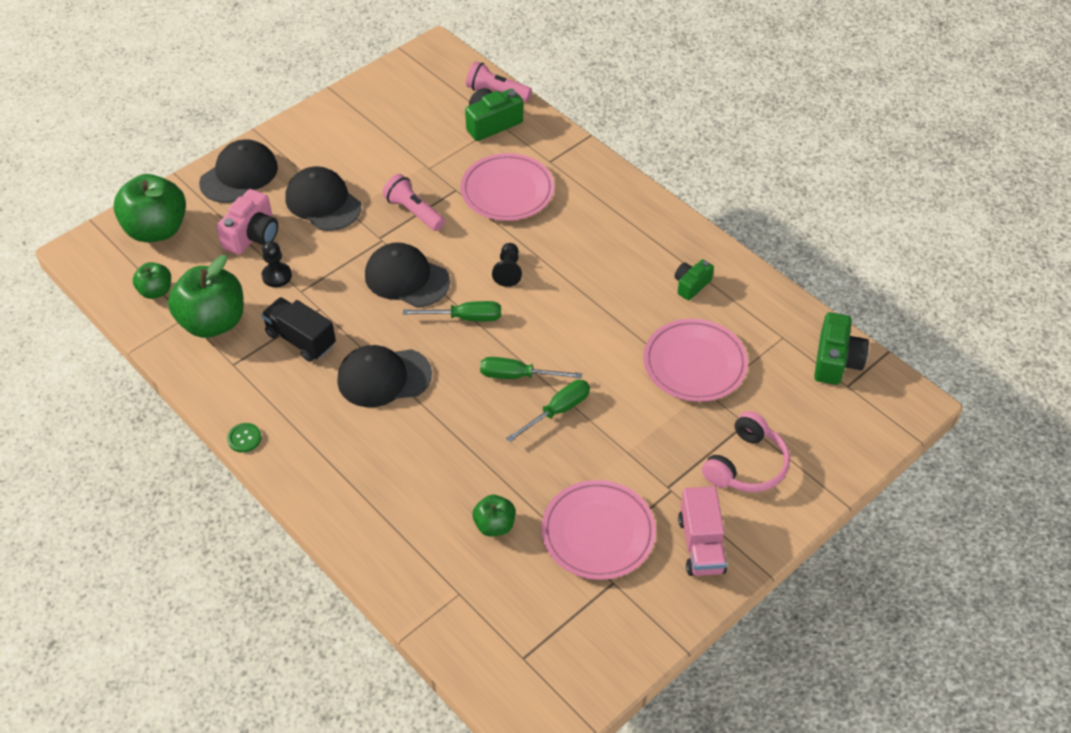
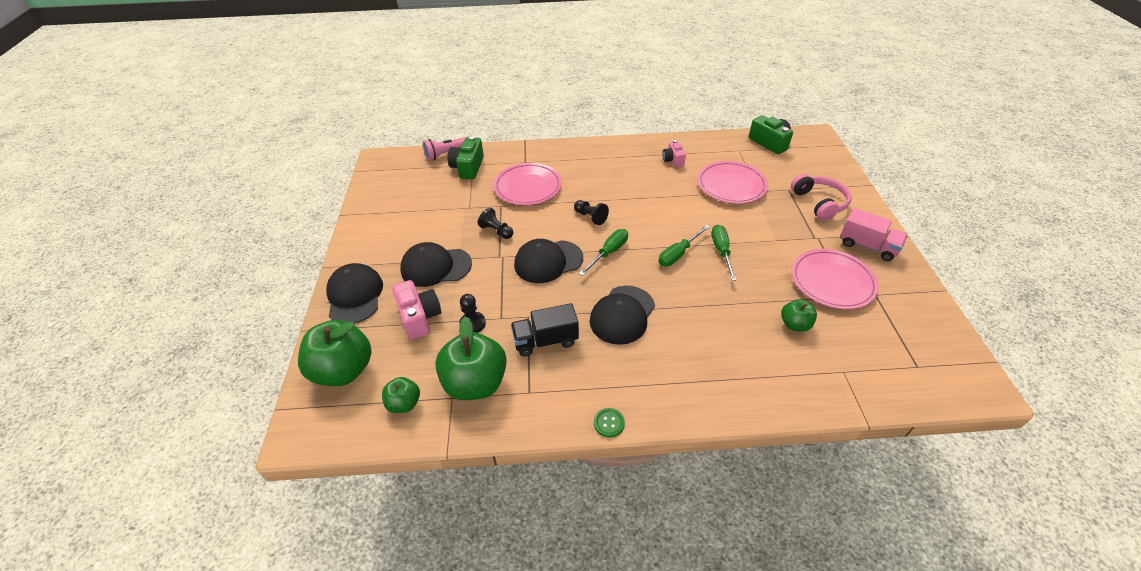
camera: 50 degrees left, 5 degrees down
pink flashlight [382,174,445,231] -> black pawn [478,208,513,239]
green camera [674,259,714,301] -> pink camera [662,140,686,167]

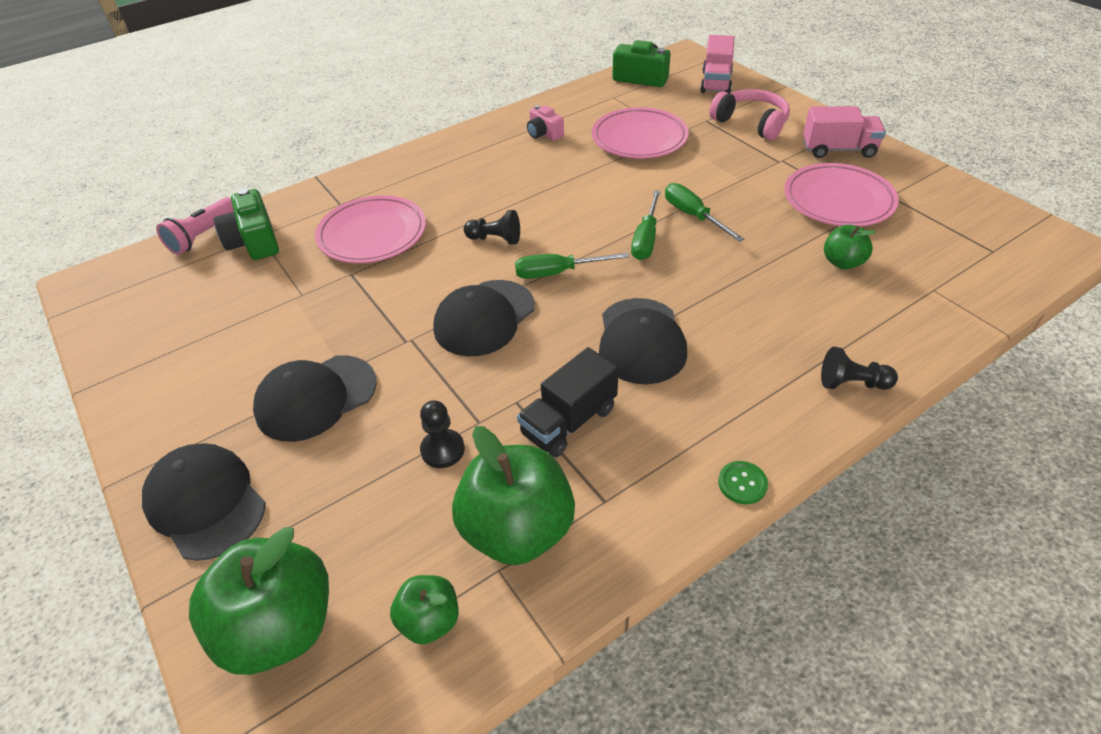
camera: 30 degrees left, 0 degrees up
pink camera [392,280,441,340] -> none
black pawn [478,208,513,239] -> black pawn moved to [821,346,898,390]
green screwdriver [579,229,628,276] -> green screwdriver turned 105 degrees counterclockwise [515,253,629,279]
none -> pink truck [700,35,734,94]

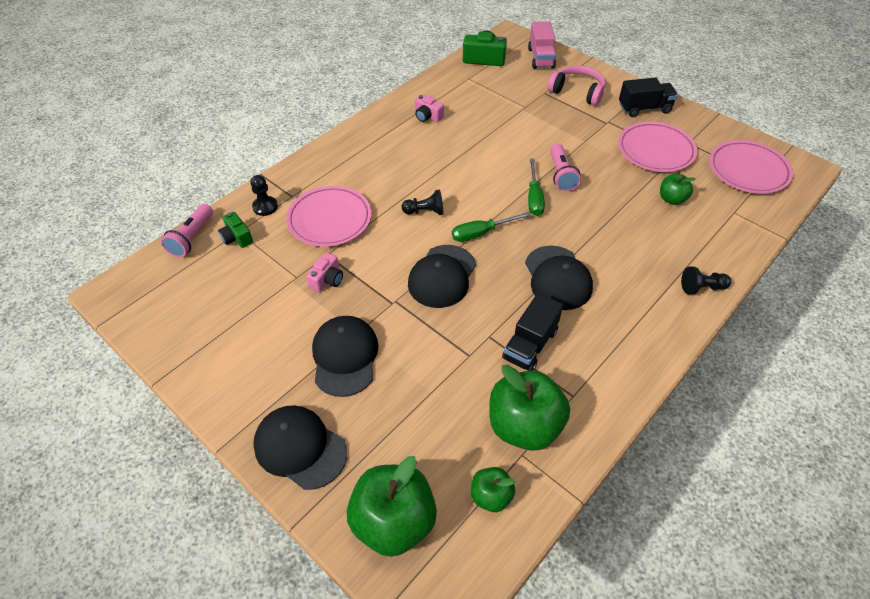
camera: 15 degrees left, 5 degrees up
green camera [214,188,279,260] -> green camera [218,212,253,248], size x0.63
black cap [253,355,377,442] -> black cap turned 135 degrees clockwise [312,316,379,397]
black pawn [420,400,465,468] -> black pawn moved to [250,175,278,216]
pink plate [592,107,689,158] -> pink plate moved to [709,140,793,194]
green screwdriver [665,183,744,242] -> pink flashlight [550,144,581,192]
green button [718,461,768,504] -> none
pink truck [803,106,886,158] -> black truck [619,77,678,117]
none -> pink camera [306,252,343,292]

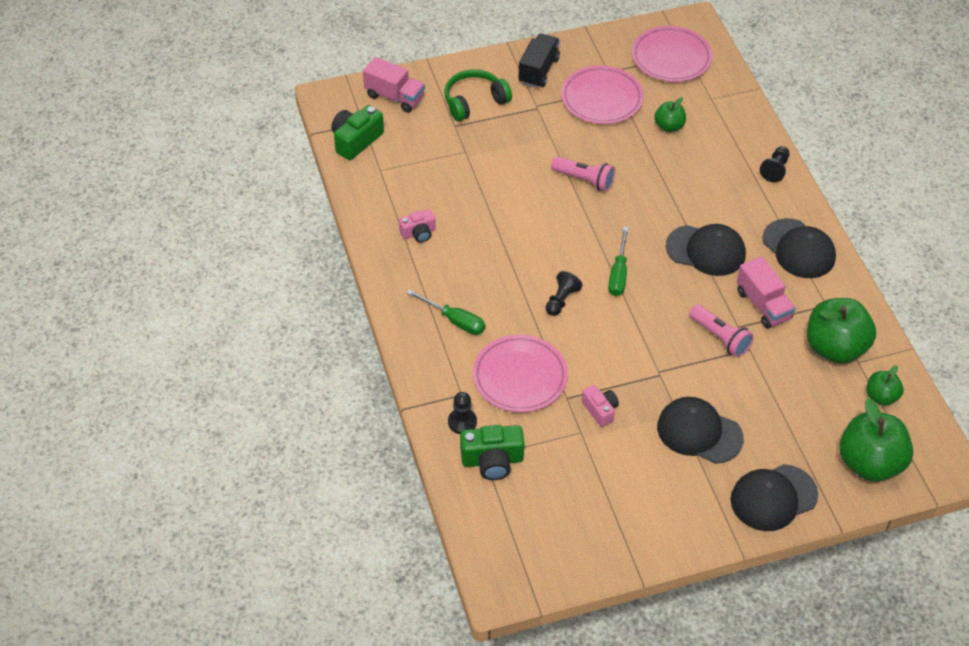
camera: 60 degrees left, 0 degrees up
pink flashlight [161,204,213,258] -> pink flashlight moved to [689,305,754,357]
green camera [218,212,253,248] -> green camera [460,425,524,480], size x1.58
black cap [408,245,476,308] -> black cap moved to [762,218,836,278]
black truck [502,293,563,371] -> pink truck [737,256,796,328]
green screwdriver [528,159,545,216] -> green screwdriver moved to [407,289,485,335]
pink headphones [548,66,606,106] -> green headphones [444,69,512,121]

